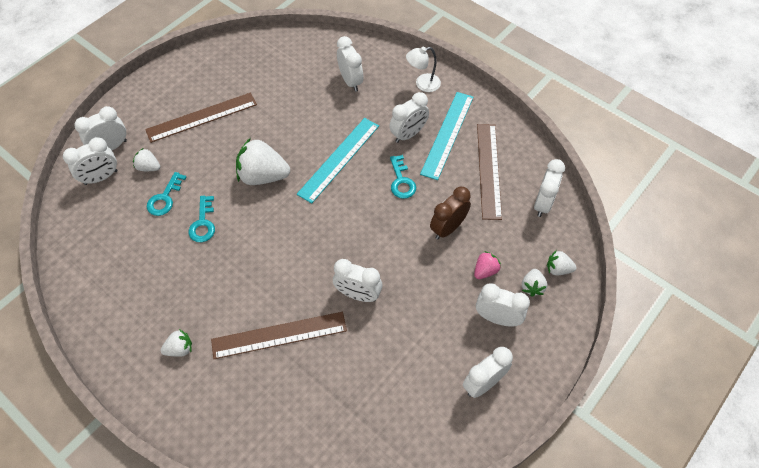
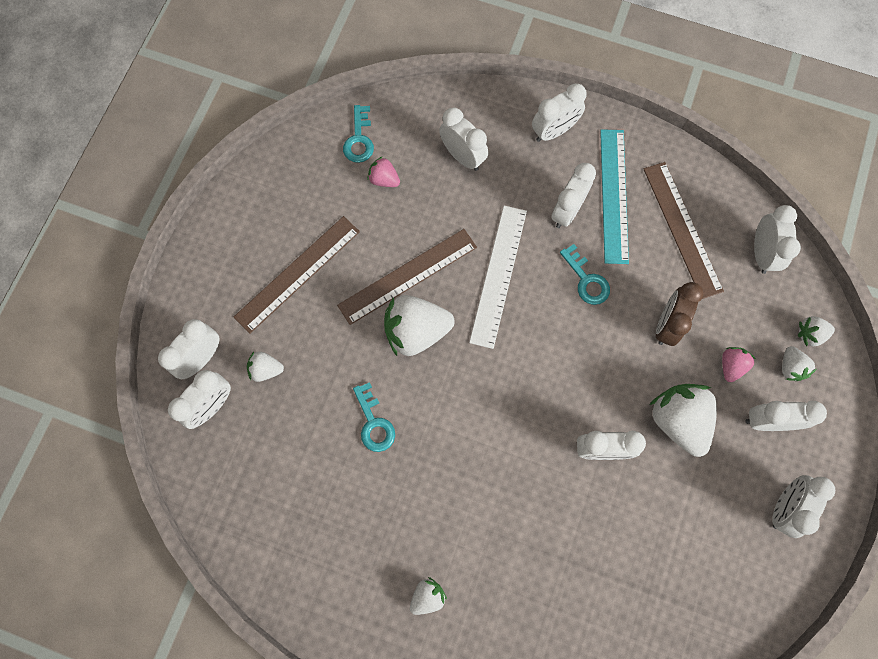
camera: 20 degrees left, 15 degrees up
turquoise key [147,172,187,216] -> turquoise key moved to [343,105,374,163]
brown ruler [211,312,347,359] -> brown ruler moved to [337,229,477,325]
turquoise ruler [297,118,379,204] -> white ruler [469,205,527,349]
white lamp [406,47,441,92] -> white clock [532,83,587,142]
none -> pink strawberry [367,156,400,187]
none -> white strawberry [649,384,717,457]

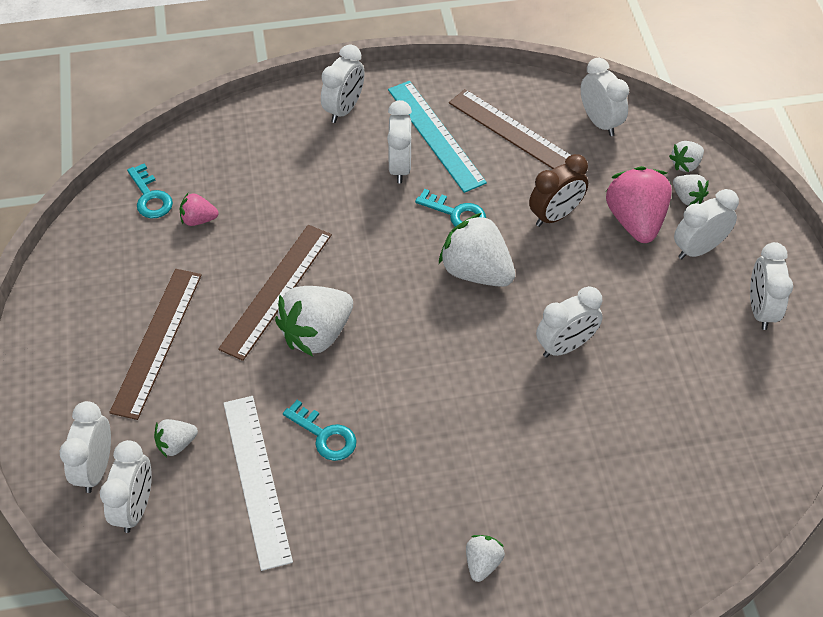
camera: 30 degrees left, 20 degrees down
white clock [439,107,488,171] -> none
white ruler [469,205,527,349] -> white ruler moved to [223,396,293,571]
white strawberry [649,384,717,457] -> white strawberry moved to [439,213,515,287]
brown clock [656,282,704,346] -> brown clock turned 120 degrees counterclockwise [529,154,588,227]
pink strawberry [722,347,756,382] -> pink strawberry [606,166,672,243], size x1.98

